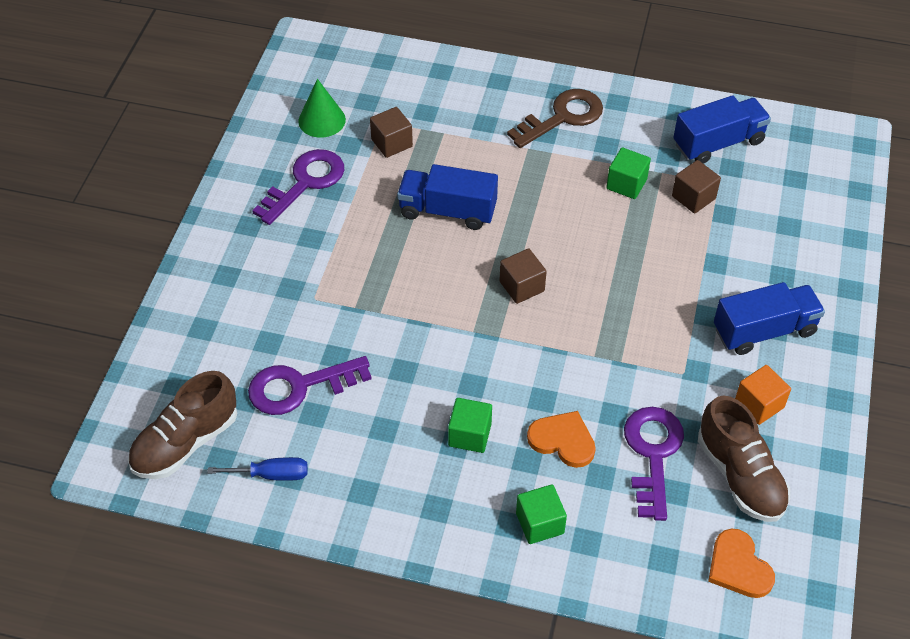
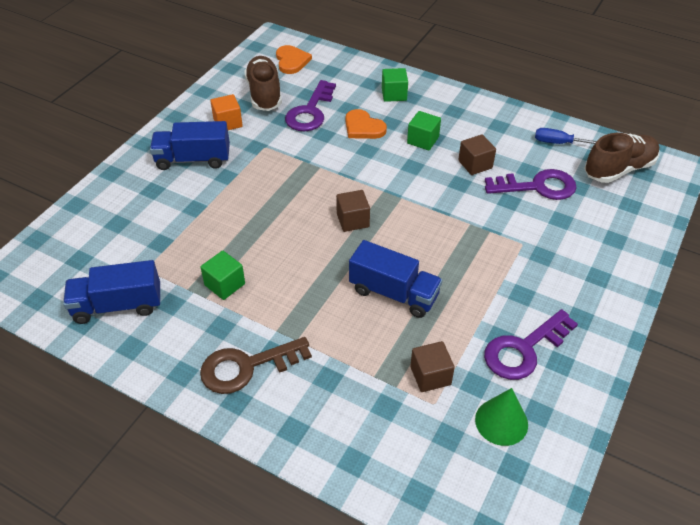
camera: 165 degrees left, 5 degrees down
brown cube [672,160,721,214] -> brown cube moved to [458,134,496,175]

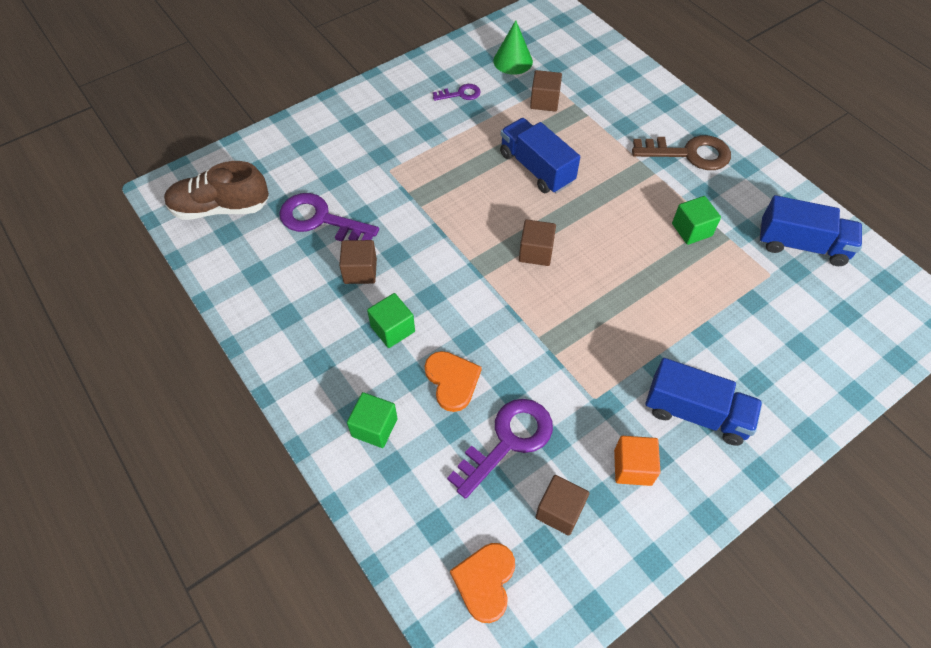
camera: 155 degrees left, 10 degrees up
brown shoe [244,56,282,111] -> brown cube [536,475,589,536]
purple key [484,309,578,380] -> purple key [433,84,481,101], size x0.52
blue screwdriver [535,128,597,144] -> none

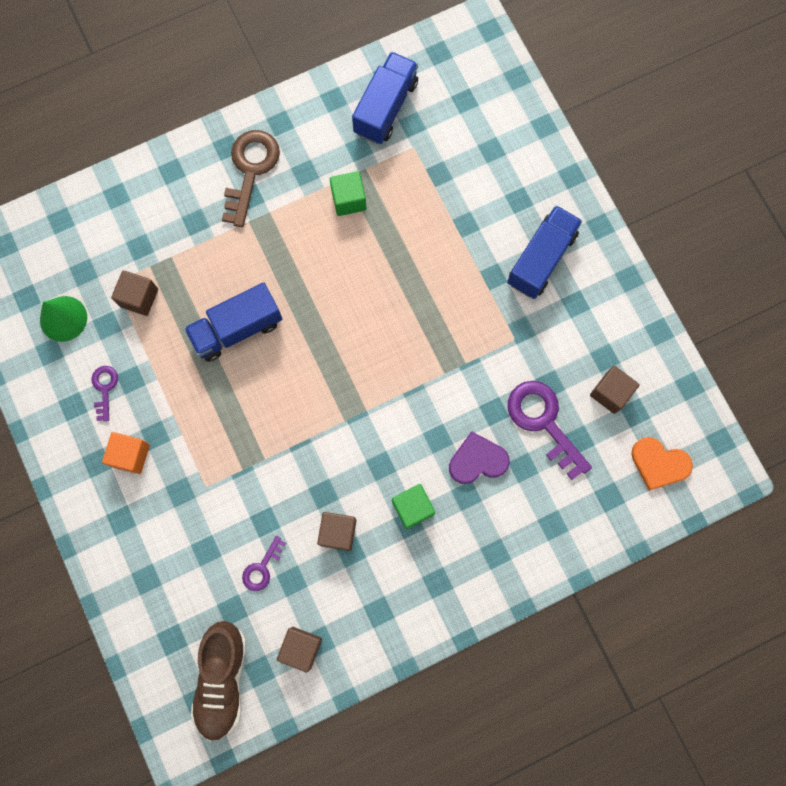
camera: 80 degrees left, 20 degrees up
purple key [279,193,379,241] -> purple key [242,536,286,591], size x0.52
green cube [347,392,398,448] -> none
orange heart [425,351,482,412] -> purple heart [449,431,510,484]
brown cube [519,219,556,266] -> brown cube moved to [277,627,322,672]
orange cube [614,436,661,486] -> orange cube moved to [102,432,150,474]

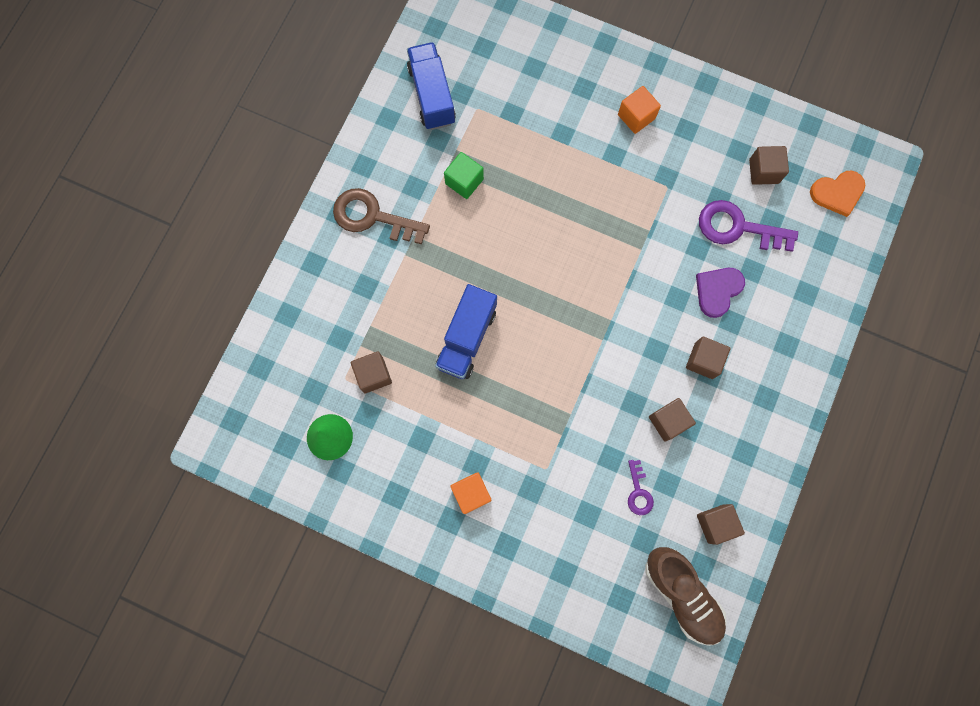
camera: 40 degrees left, 0 degrees up
purple key [92,366,118,422] -> none
brown key [222,130,280,227] -> brown key turned 45 degrees counterclockwise [333,188,430,245]
green cube [392,484,435,529] -> brown cube [686,337,730,379]
blue truck [507,205,582,299] -> orange cube [618,86,661,134]

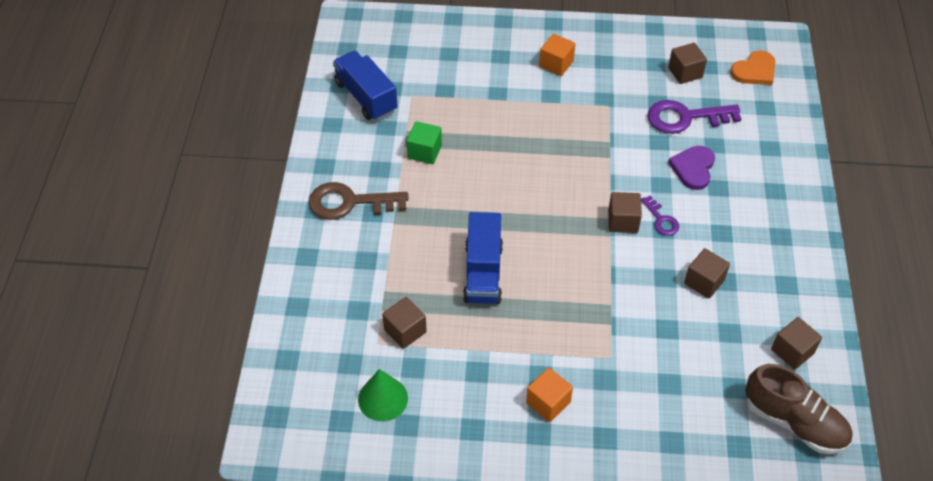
camera: 20 degrees left, 25 degrees down
purple key [628,460,654,515] -> purple key moved to [641,195,679,236]
brown cube [686,337,730,379] -> brown cube moved to [608,192,642,233]

